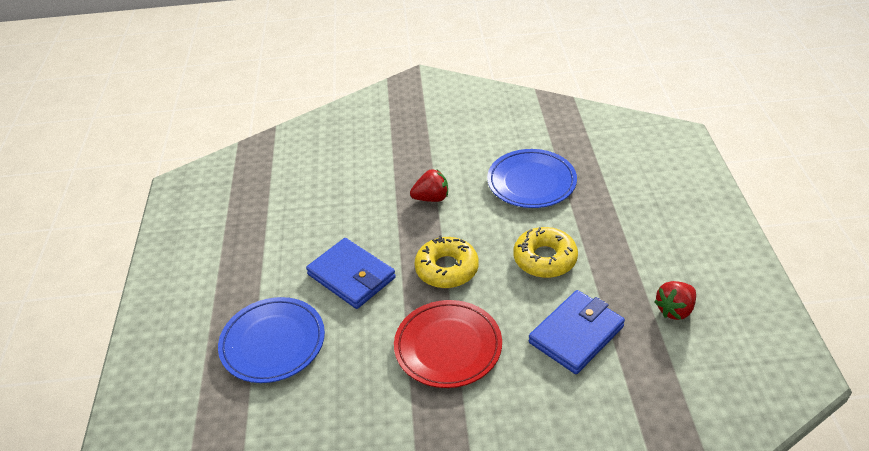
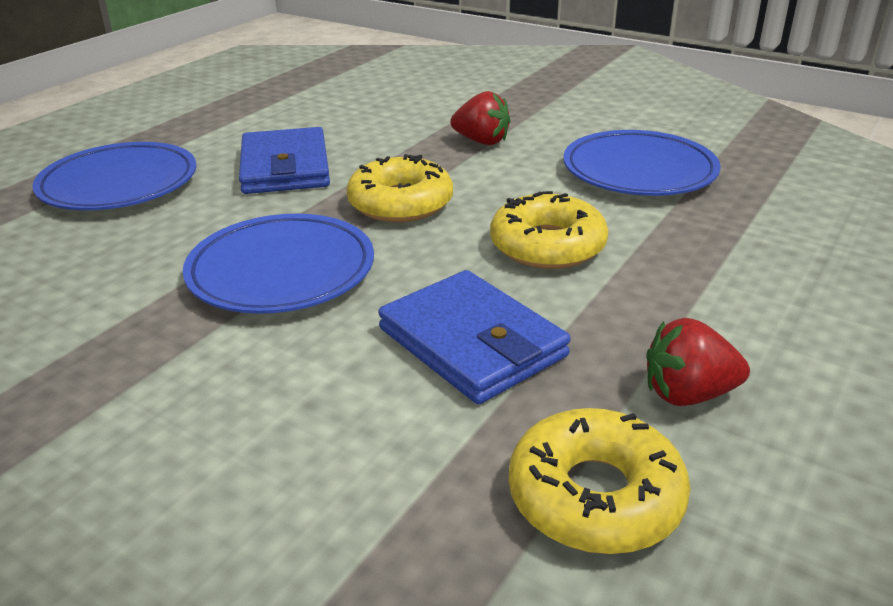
camera: 35 degrees right, 10 degrees down
red plate [394,300,502,388] -> blue plate [183,214,374,314]
blue wallet [529,290,625,374] -> blue wallet turned 60 degrees clockwise [378,270,571,404]
none -> yellow donut [509,408,691,554]

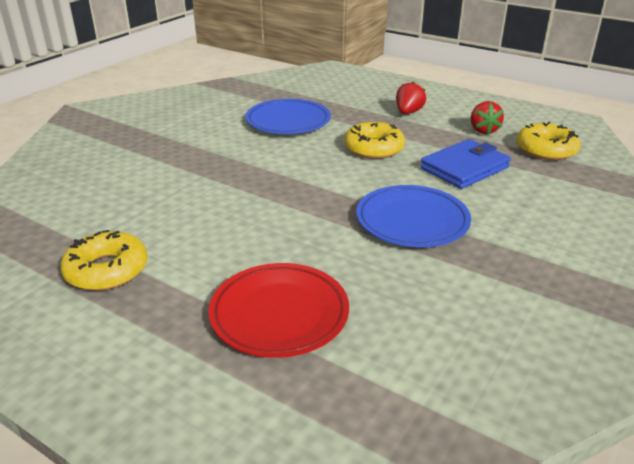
camera: 90 degrees left, 0 degrees up
blue plate [33,142,197,210] -> red plate [209,263,349,358]
blue wallet [239,127,330,194] -> none
yellow donut [347,154,453,222] -> yellow donut moved to [60,230,147,291]
red strawberry [450,91,510,145] -> red strawberry moved to [396,81,426,114]

